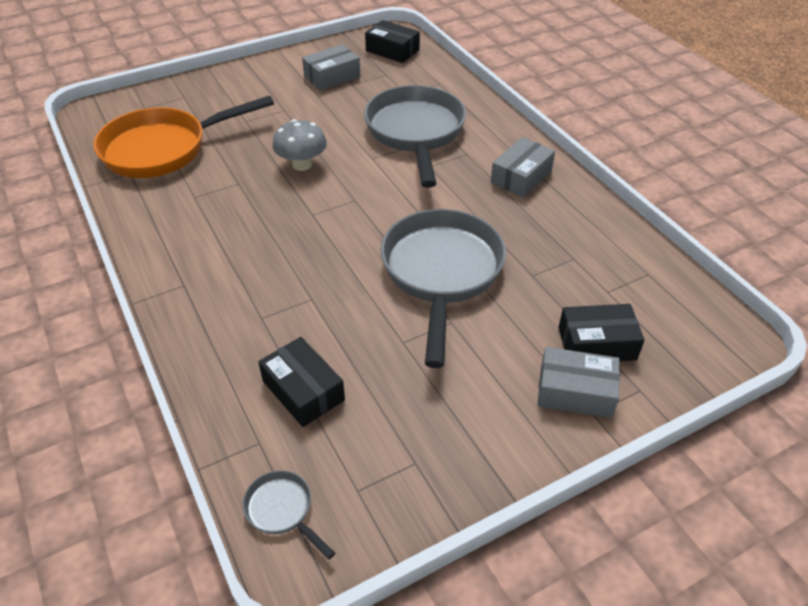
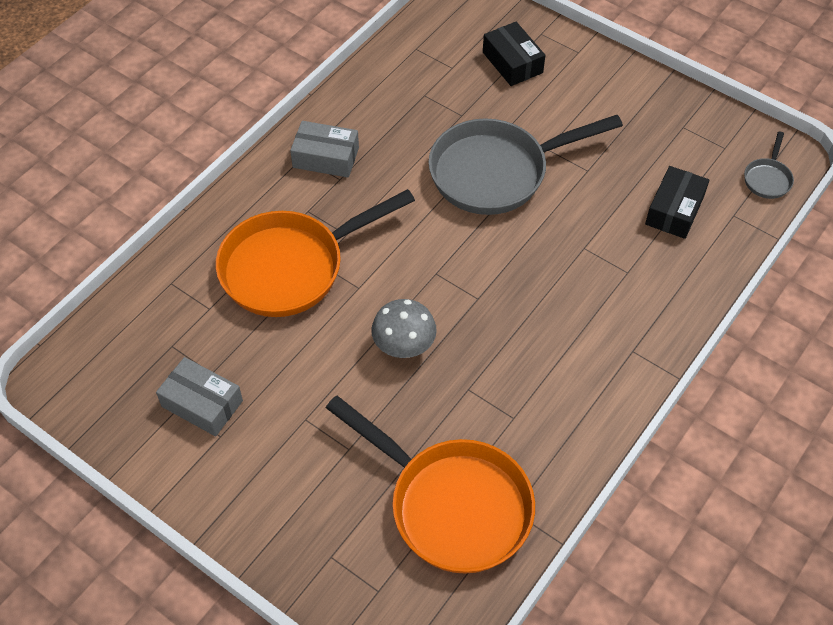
camera: 115 degrees left, 10 degrees up
grey pan [364,85,466,188] -> orange pan [216,189,415,317]
black box [365,20,420,63] -> none
grey box [537,347,620,418] -> none

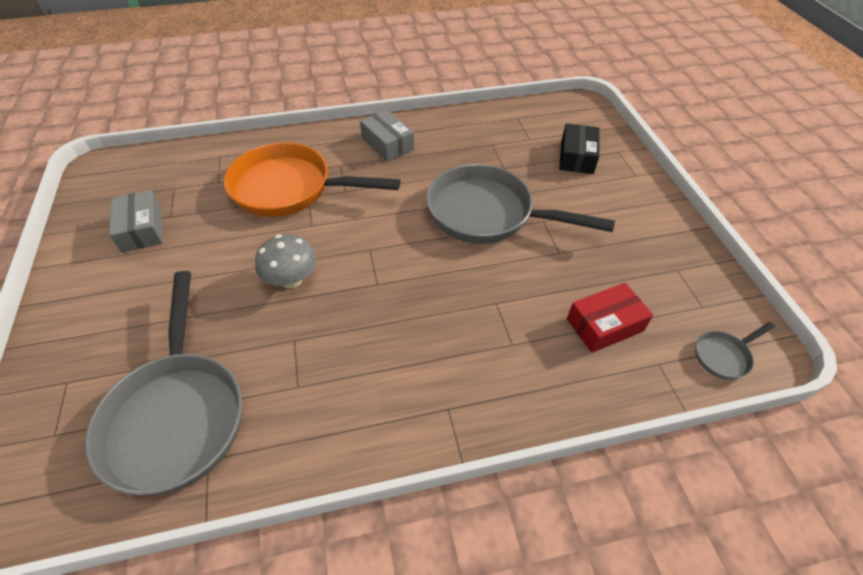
camera: 40 degrees right, 5 degrees down
orange pan [326,395,535,574] -> grey pan [85,271,242,495]
black box [645,166,709,239] -> red box [567,283,653,353]

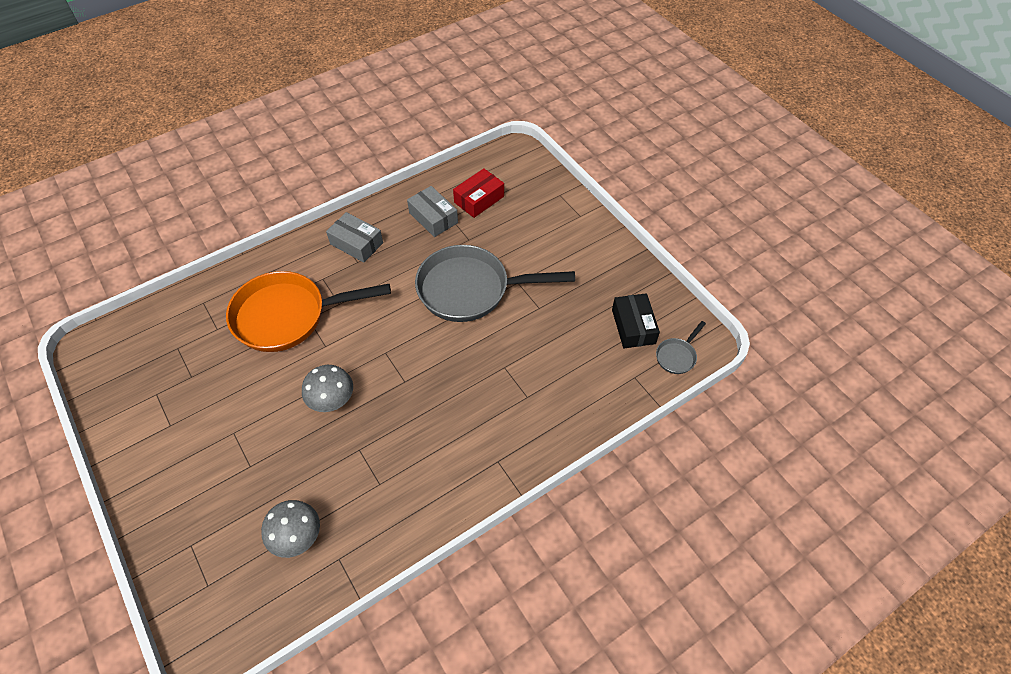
camera: 20 degrees left, 5 degrees up
grey pan [85,271,242,495] -> grey mushroom [261,500,320,558]
grey box [109,190,163,253] -> grey box moved to [407,186,458,237]
black box [559,123,599,174] -> black box moved to [612,293,660,348]
red box [567,283,653,353] -> red box moved to [453,168,504,218]

